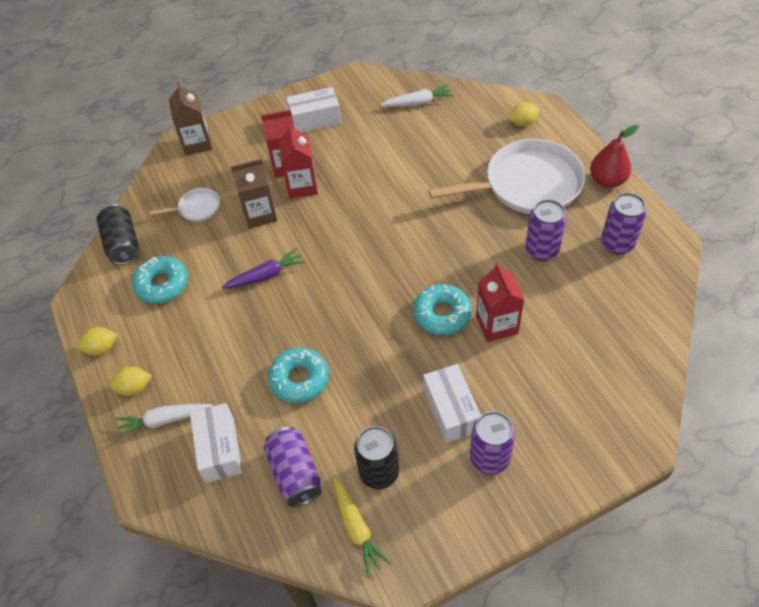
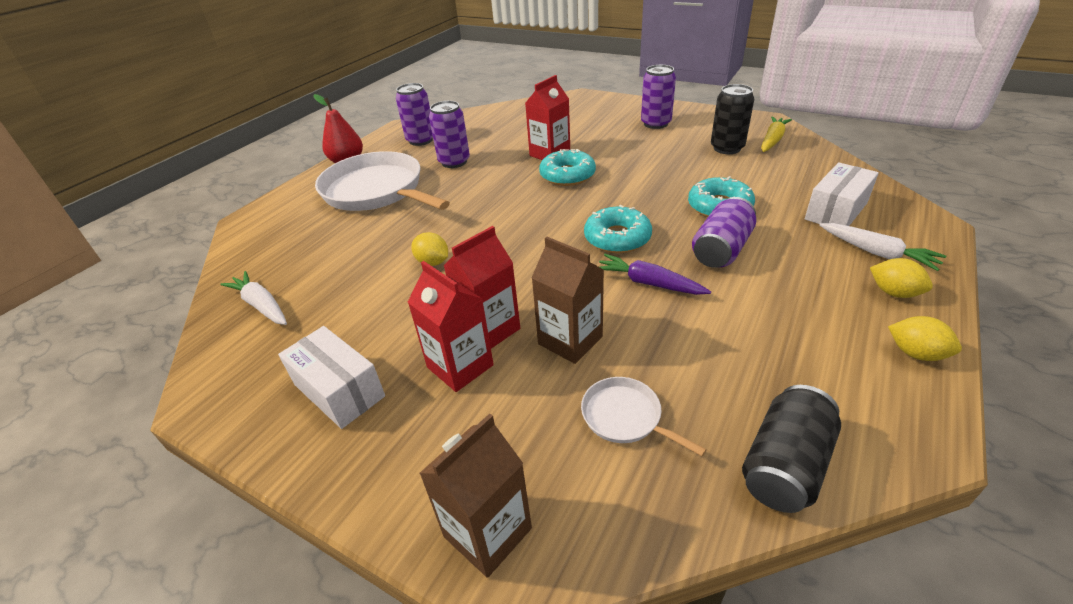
camera: 125 degrees left, 15 degrees down
turquoise donut [132,256,188,304] -> turquoise donut moved to [584,205,652,253]
purple can [264,427,322,507] -> purple can moved to [692,197,756,268]
white box [423,364,481,443] -> none
yellow lemon [508,102,539,126] -> yellow lemon moved to [411,232,448,266]

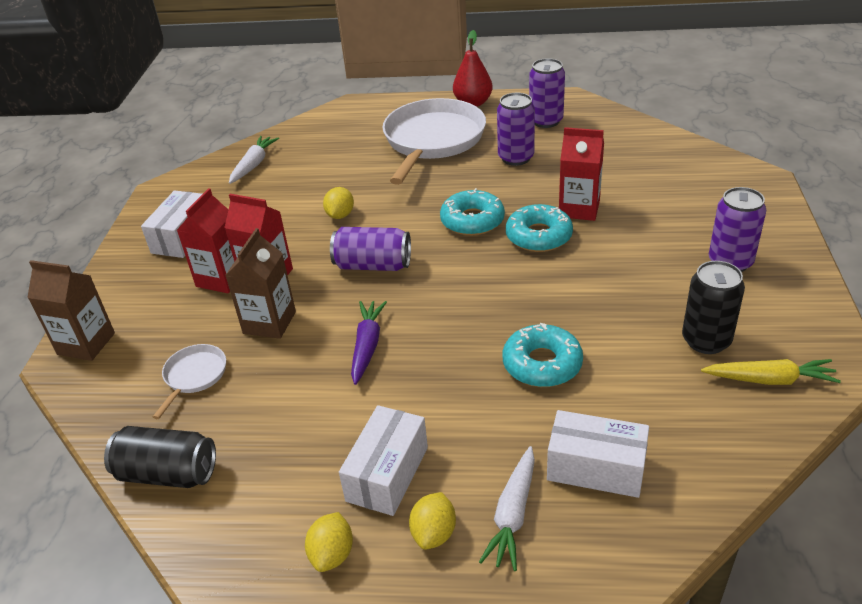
camera: 65 degrees right, 0 degrees up
turquoise donut [584,205,652,253] -> turquoise donut moved to [440,188,505,236]
purple can [692,197,756,268] -> purple can moved to [330,227,411,271]
none -> white box [339,405,428,516]

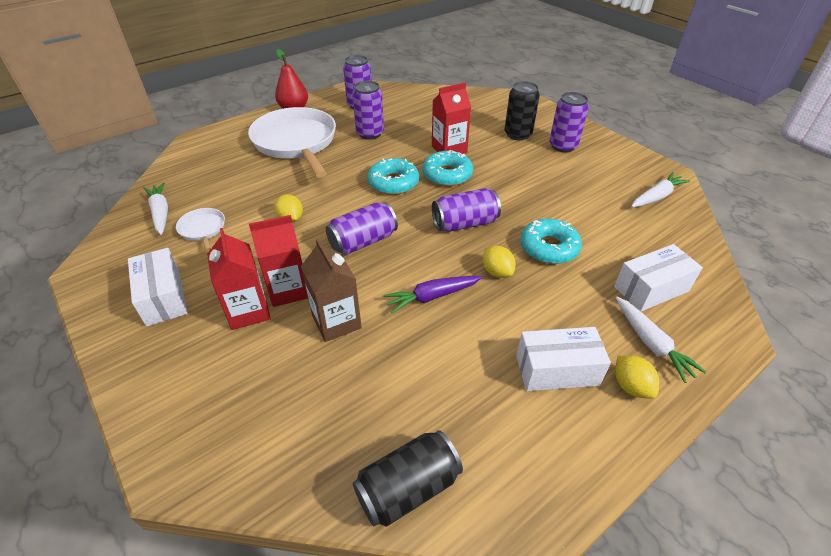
camera: 45 degrees left, 5 degrees up
brown carton [27,260,115,361] -> none
white pan [153,344,226,419] -> white pan moved to [176,208,225,255]
yellow lemon [305,512,353,572] -> yellow lemon moved to [483,246,516,278]
white box [339,405,428,516] -> white box turned 75 degrees counterclockwise [516,327,611,391]
purple carrot [351,301,387,385] -> purple carrot turned 75 degrees counterclockwise [383,276,482,313]
black can [682,261,745,354] -> black can moved to [505,81,540,140]
yellow carrot [701,359,841,385] -> white carrot [631,172,690,207]
none -> purple can [432,188,501,232]

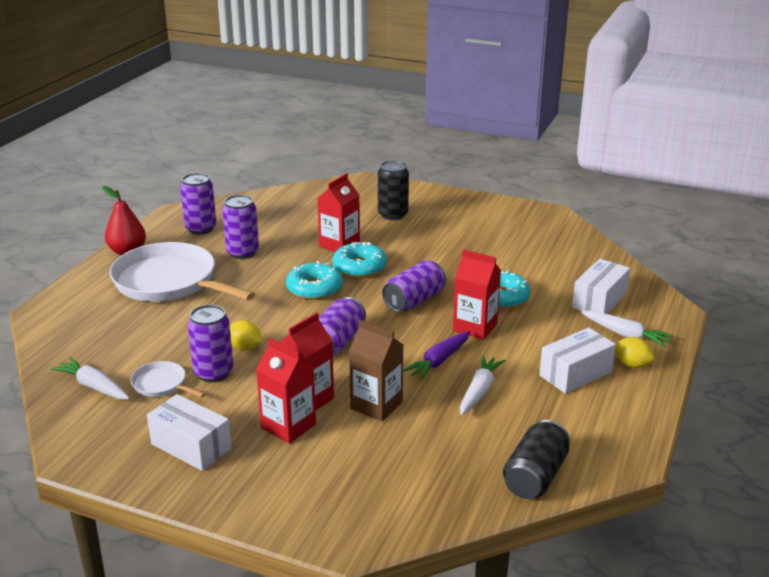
camera: 30 degrees left, 15 degrees down
yellow lemon [483,246,516,278] -> red carton [453,249,501,340]
purple can [549,92,589,153] -> purple can moved to [188,305,234,383]
white carrot [631,172,690,207] -> white carrot moved to [460,355,506,415]

